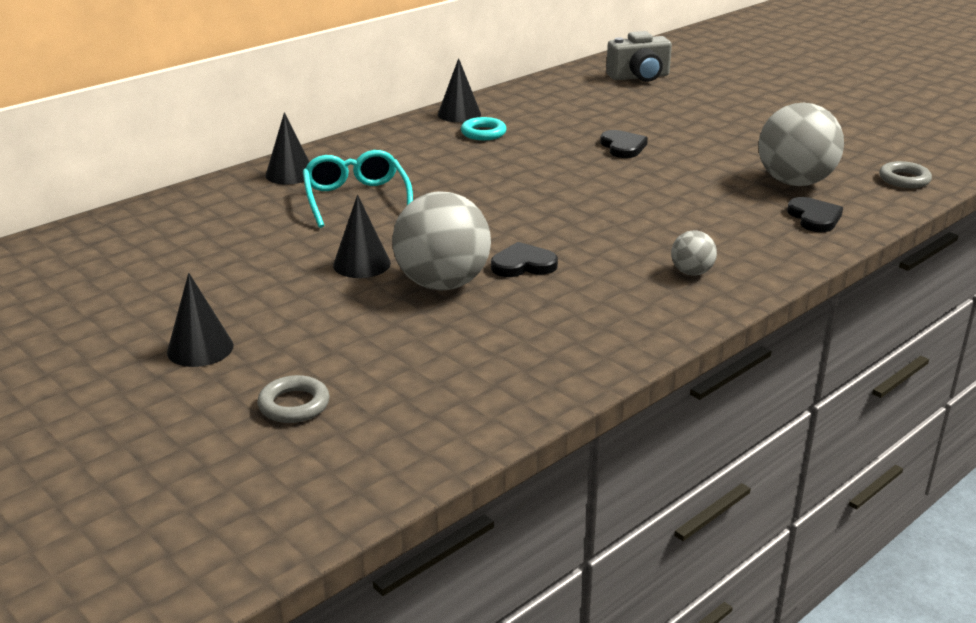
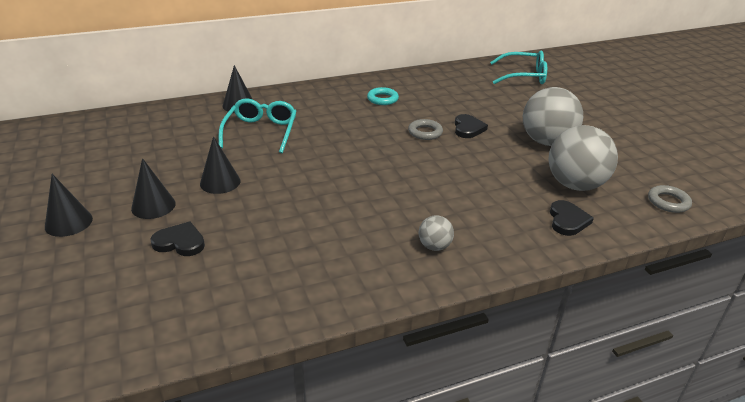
camera: 20 degrees right, 5 degrees up
grey ring [257,375,330,423] -> grey ring moved to [408,119,443,140]
grey ball [392,191,491,290] -> grey ball moved to [523,87,583,146]
black cone [438,58,481,122] -> black cone moved to [131,158,176,219]
black heart [491,242,558,277] -> black heart moved to [150,222,205,256]
grey camera [606,31,672,82] -> turquoise glasses [490,51,547,84]

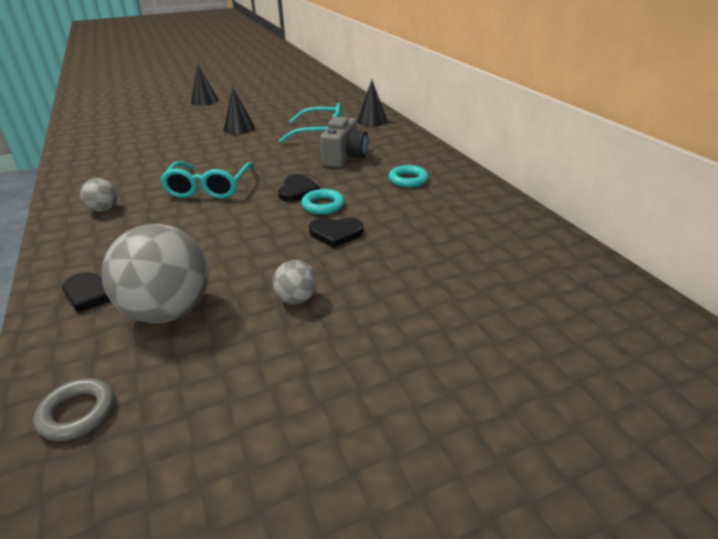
camera: 90 degrees right, 0 degrees up
black cone [131,158,176,219] -> none
black heart [150,222,205,256] -> black heart moved to [278,174,320,202]
grey ring [408,119,443,140] -> turquoise ring [301,189,345,214]
turquoise glasses [490,51,547,84] -> turquoise glasses moved to [160,161,255,199]
grey ball [523,87,583,146] -> grey ball [272,260,317,304], size x0.47
none -> grey camera [320,117,368,168]

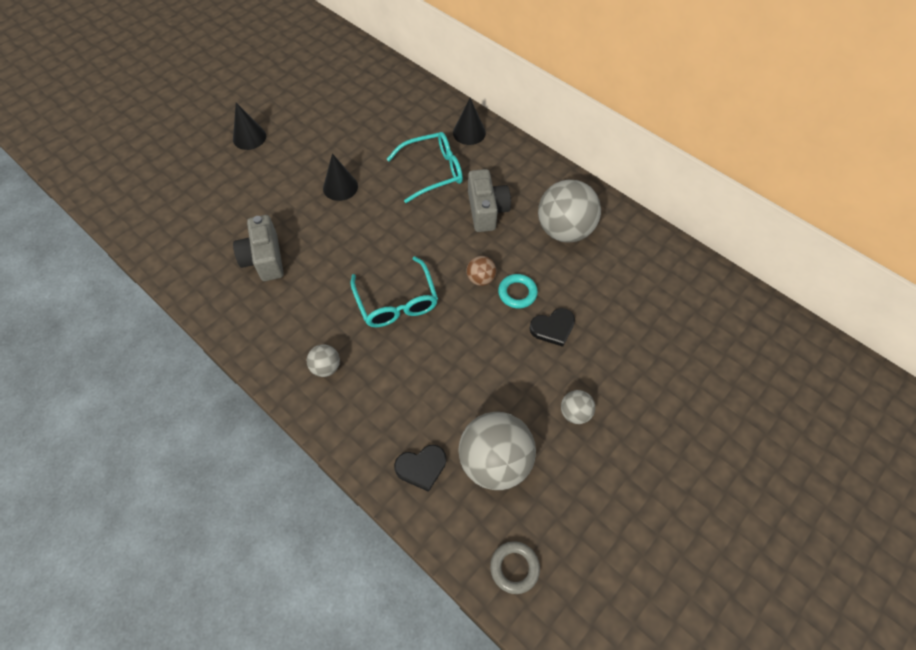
camera: 25 degrees left, 25 degrees up
black heart [278,174,320,202] -> brown ball [466,256,496,286]
turquoise ring [389,165,428,187] -> grey ball [538,180,601,243]
none -> grey camera [233,215,284,281]

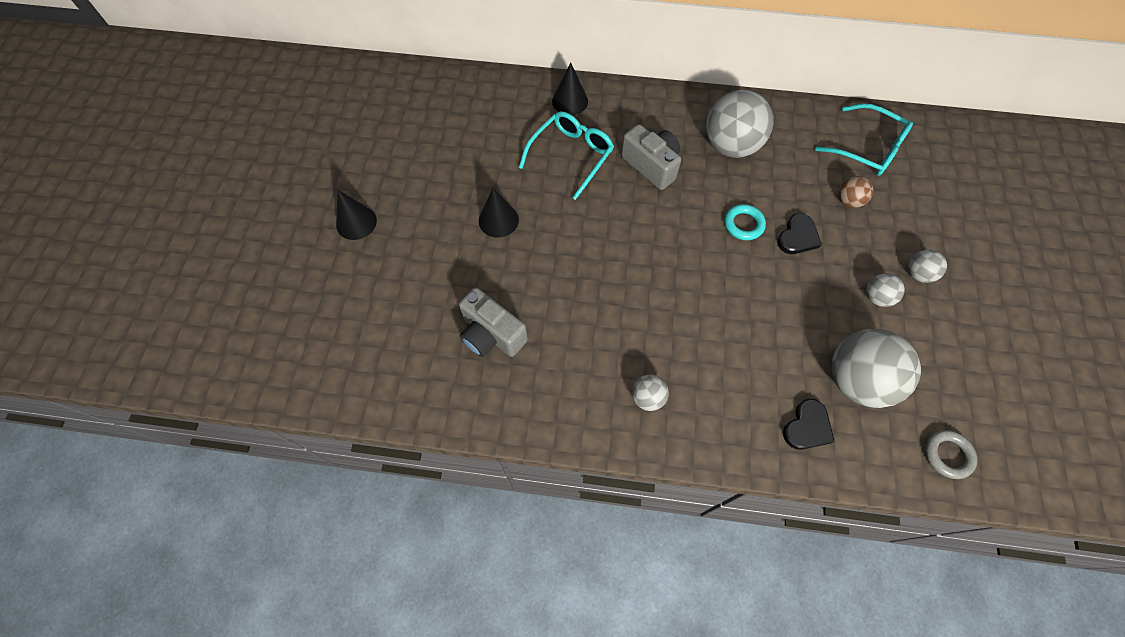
camera: 35 degrees left, 5 degrees up
turquoise glasses [351,256,438,327] -> turquoise glasses moved to [815,103,913,176]
brown ball [466,256,496,286] -> brown ball moved to [839,176,873,208]
none -> grey ball [908,250,947,283]

